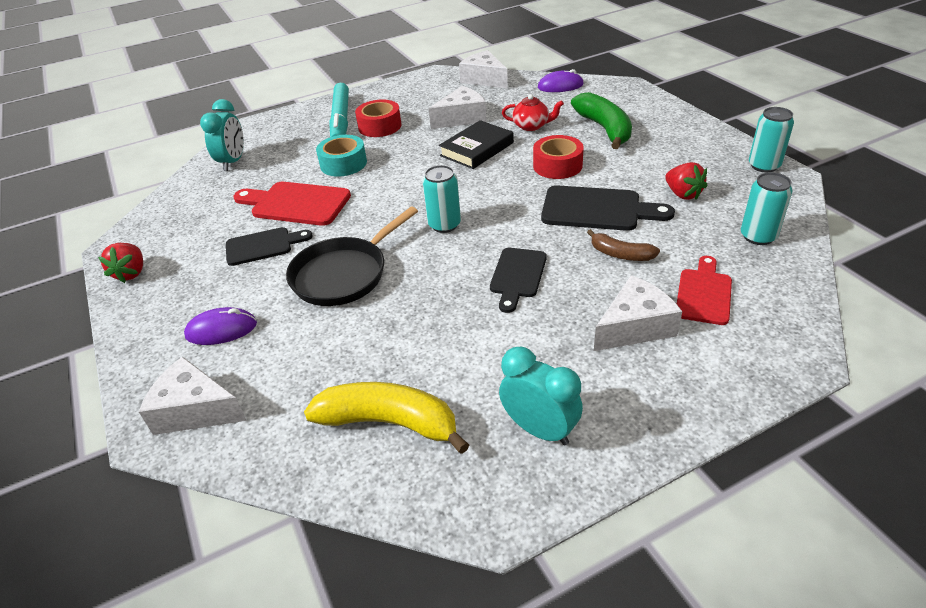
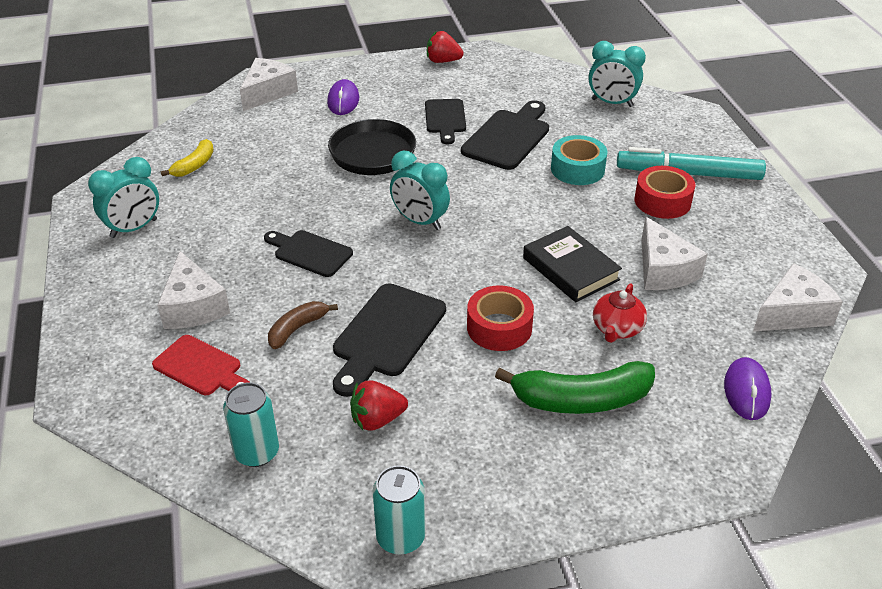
camera: 100 degrees right, 0 degrees up
red cutting board [234,182,351,226] -> black cutting board [461,100,549,170]
yellow banana [304,382,469,454] -> yellow banana [161,139,214,177], size x0.56
turquoise can [423,165,461,233] -> turquoise clock [390,151,450,230]

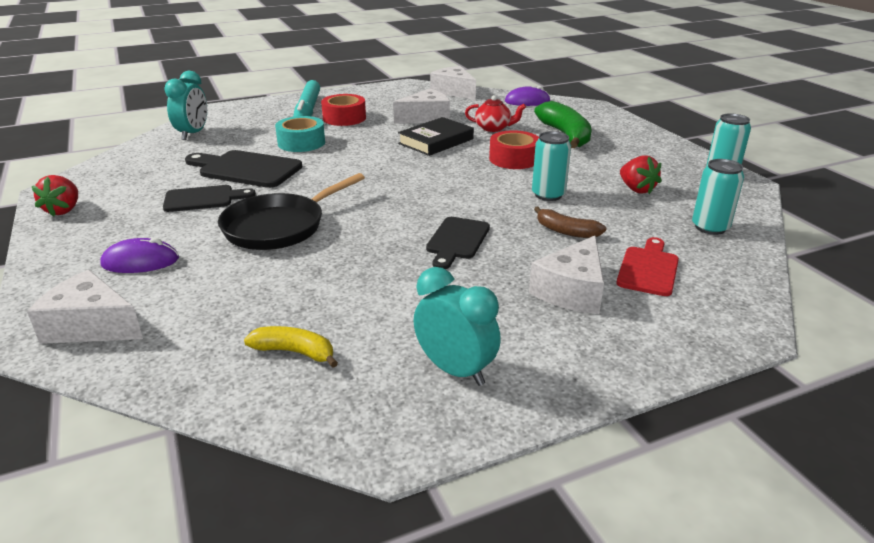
camera: 100 degrees left, 10 degrees down
white cheese [157,251,230,329] -> white cheese turned 150 degrees clockwise [529,236,604,314]
black cutting board [333,283,446,397] -> turquoise can [532,131,571,201]
turquoise clock [390,151,450,230] -> none

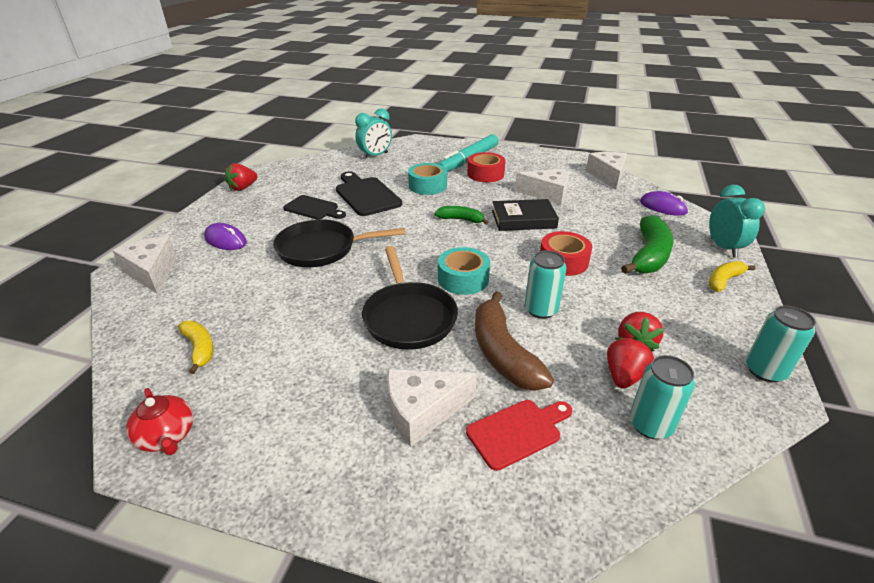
camera: 40 degrees right, 5 degrees up
turquoise clock [414,267,501,386] -> turquoise clock moved to [709,185,765,257]
black cutting board [426,217,490,269] -> black pan [362,246,458,350]
red teapot [465,95,526,132] -> red teapot moved to [126,388,193,455]
brown banana [534,207,607,238] -> brown banana [475,291,554,391], size x1.78
none -> green banana [434,206,489,225]
none -> turquoise tape [438,247,490,295]
none -> red strawberry [607,337,655,389]
none -> yellow banana [709,261,756,292]

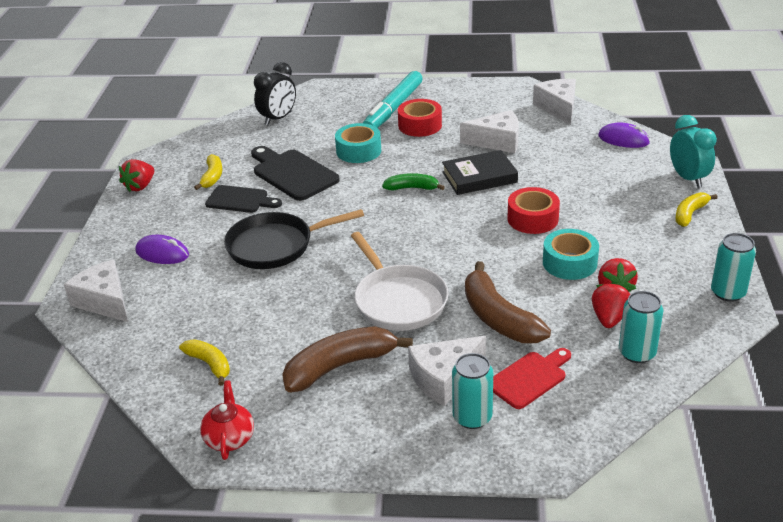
camera: 10 degrees left, 0 degrees up
red teapot [126,388,193,455] -> red teapot turned 135 degrees counterclockwise [200,380,254,460]
turquoise clock [355,108,392,159] -> black clock [254,62,296,125]
black pan [362,246,458,350] -> white pan [351,232,449,331]
turquoise tape [438,247,490,295] -> turquoise tape moved to [543,229,599,280]
turquoise can [525,250,567,319] -> turquoise can moved to [452,353,493,429]
green banana [621,215,674,274] -> none
none -> yellow banana [194,154,222,190]
none -> brown banana [282,326,413,392]

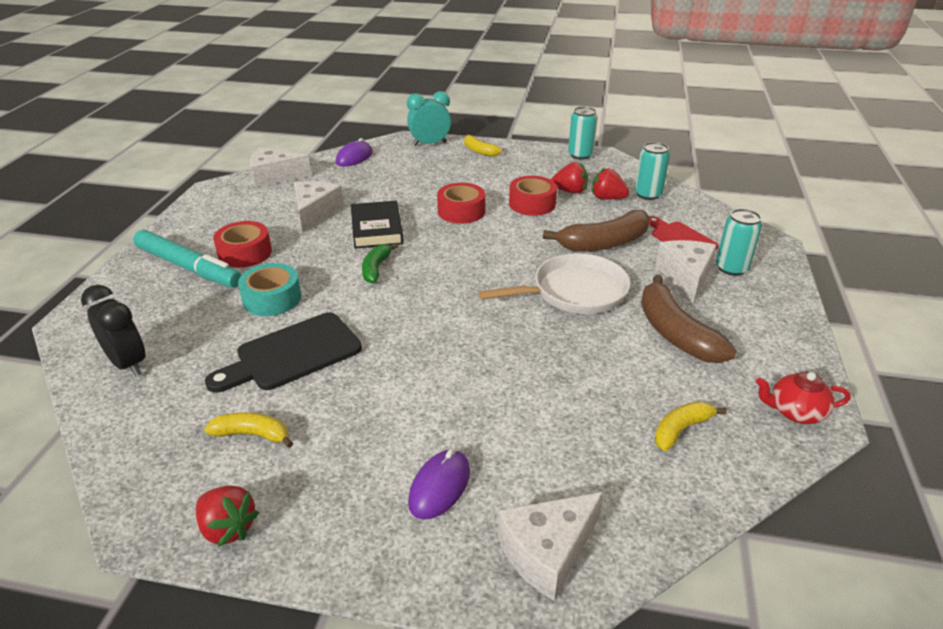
camera: 85 degrees left, 0 degrees up
black cutting board [205,185,282,213] -> none
black pan [224,209,364,269] -> none
white cheese [408,336,486,406] -> white cheese turned 150 degrees counterclockwise [655,240,717,303]
turquoise tape [543,229,599,280] -> red tape [509,176,557,216]

